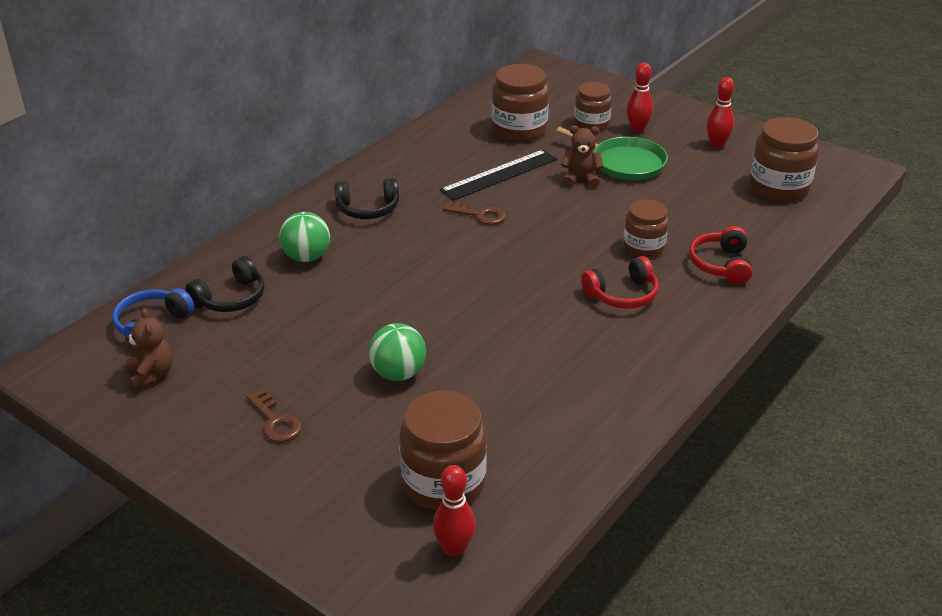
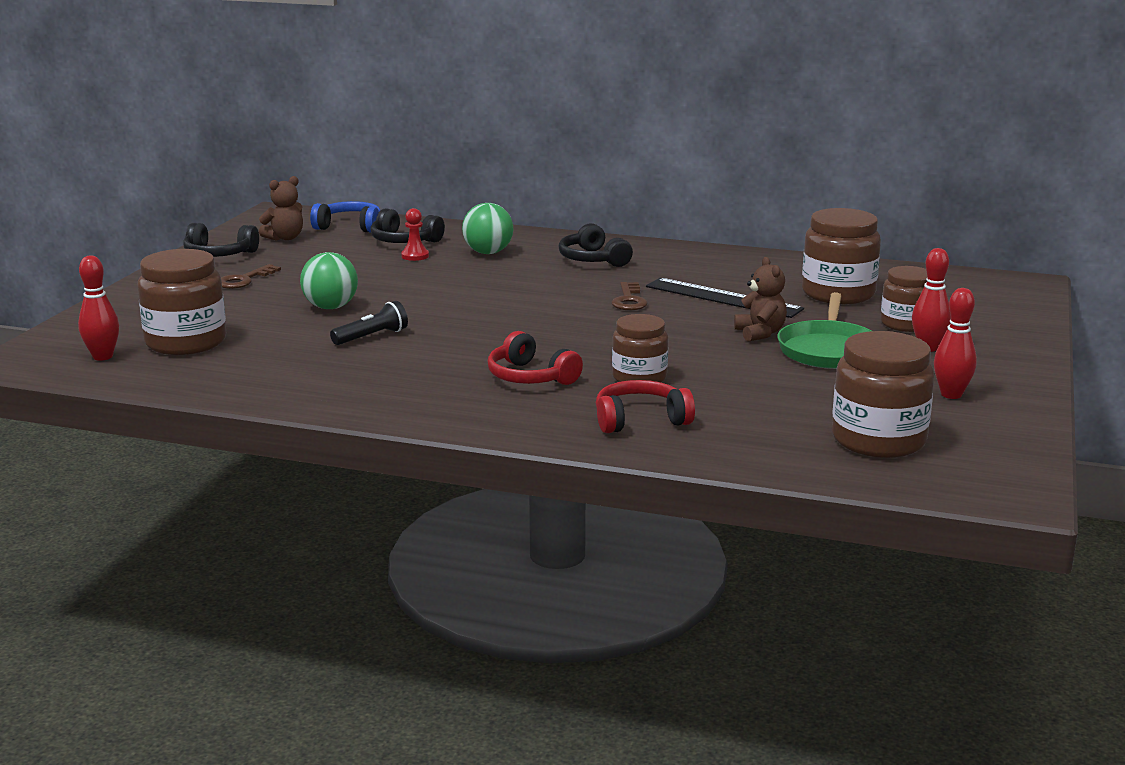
camera: 70 degrees right, 15 degrees down
none -> black headphones [184,223,259,257]
none -> black flashlight [330,301,408,345]
none -> red pawn [401,208,429,261]

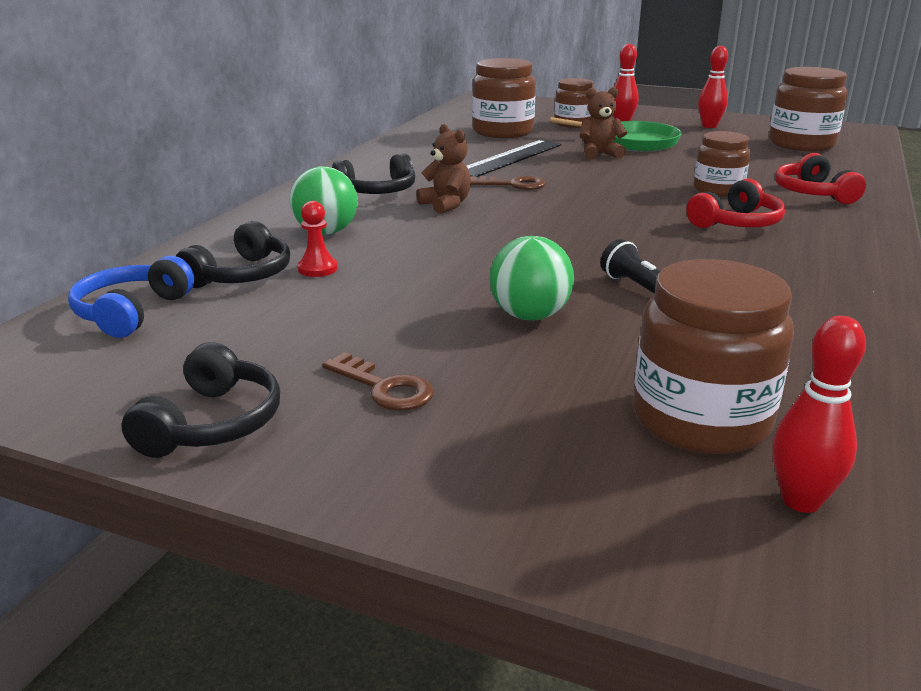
camera: 85 degrees left, 5 degrees up
brown teddy bear [259,176,303,241] -> brown teddy bear moved to [416,124,471,214]

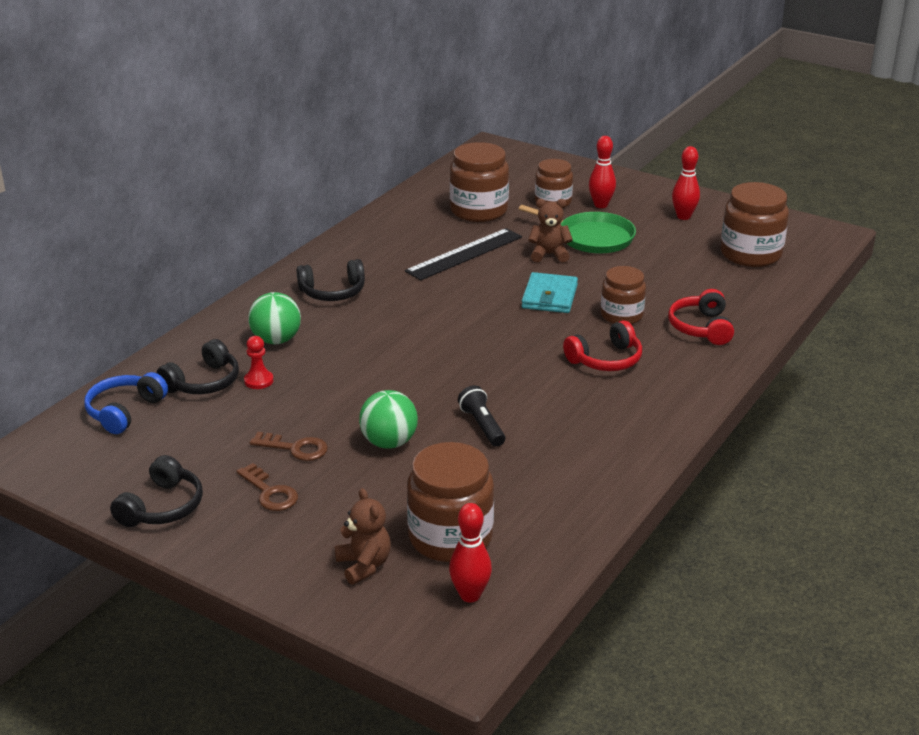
camera: 10 degrees right, 5 degrees up
brown teddy bear [416,124,471,214] -> brown teddy bear moved to [335,488,391,585]
brown key [471,176,546,190] -> brown key moved to [250,432,328,461]
none -> turquoise wallet [521,272,578,313]

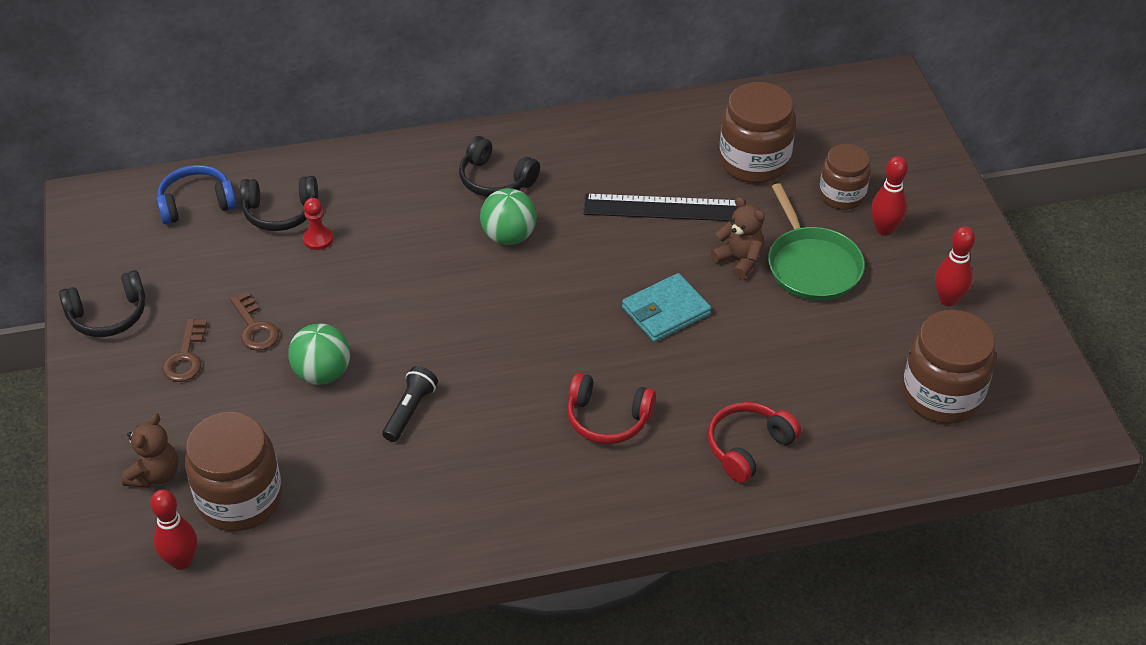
camera: 45 degrees right, 15 degrees up
green ball [248,292,301,344] -> green ball moved to [480,188,537,245]
brown jar [601,266,646,324] -> none

